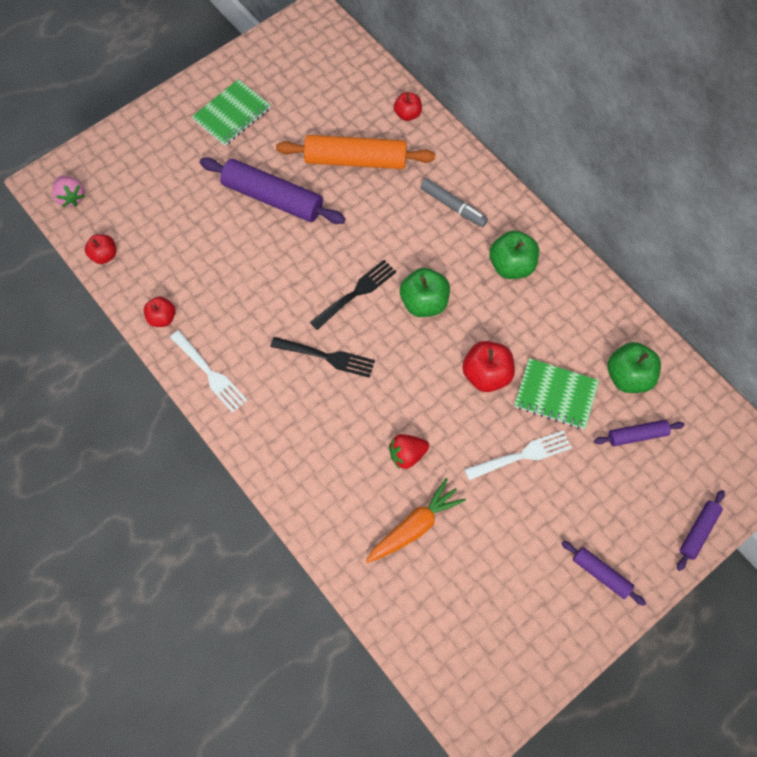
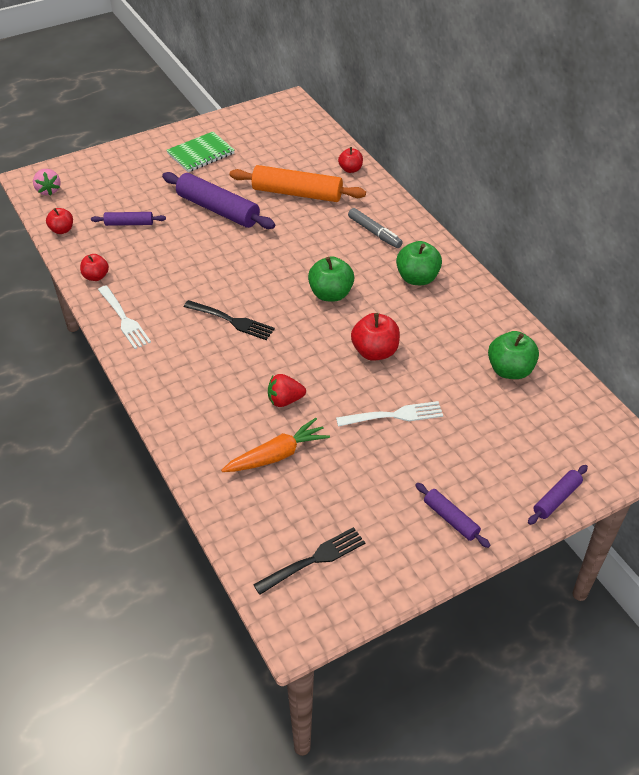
camera: 10 degrees right, 20 degrees down
black fork [310,260,396,330] -> black fork moved to [253,527,365,595]
green notebook [514,358,599,429] -> none
purple rolling pin [594,420,685,446] -> purple rolling pin moved to [91,212,166,226]

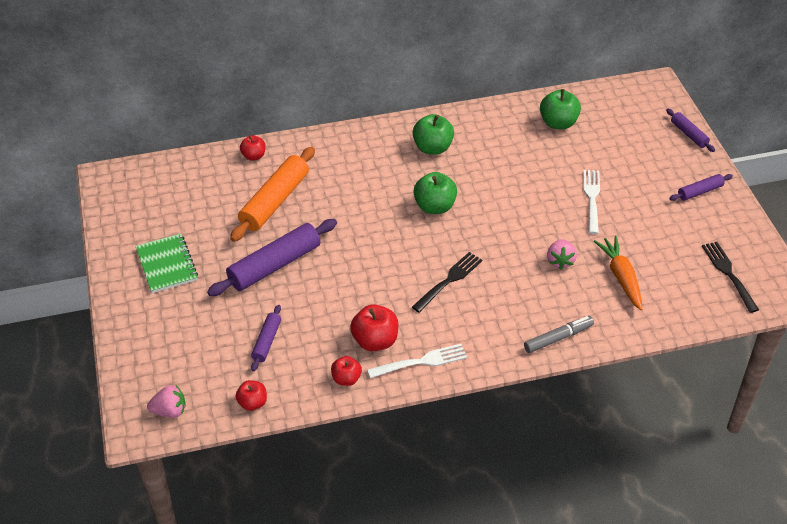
camera: 75 degrees left, 0 degrees up
red strawberry [268,374,306,407] -> pink strawberry [547,239,577,270]
grey marker [348,208,403,248] -> grey marker moved to [524,316,594,353]
red apple [351,313,400,361] -> red apple moved to [350,304,398,351]

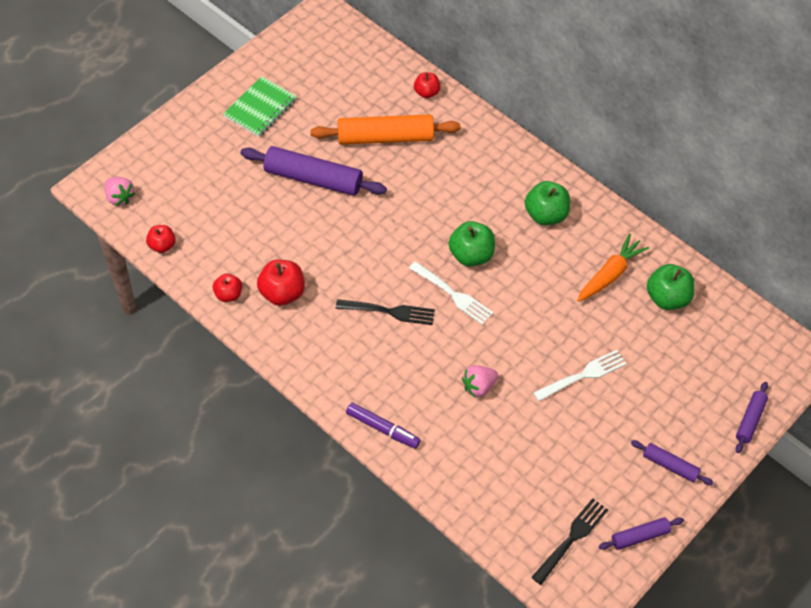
camera: 55 degrees right, 10 degrees up
purple rolling pin [251,305,281,371] -> purple rolling pin moved to [599,517,684,550]
white fork [367,344,467,378] -> white fork moved to [409,261,494,325]
grey marker [524,316,594,353] -> purple marker [346,403,421,449]
orange carrot [594,236,642,310] -> orange carrot moved to [577,234,650,302]

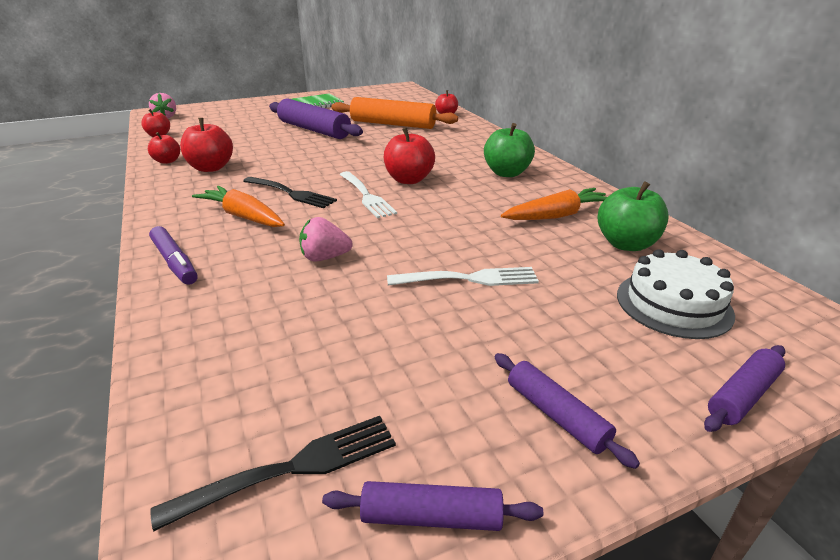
camera: 25 degrees right, 25 degrees down
green apple [449,221,495,267] -> red apple [384,127,435,184]
none -> orange carrot [192,186,285,227]
none -> white cake [617,249,735,339]

